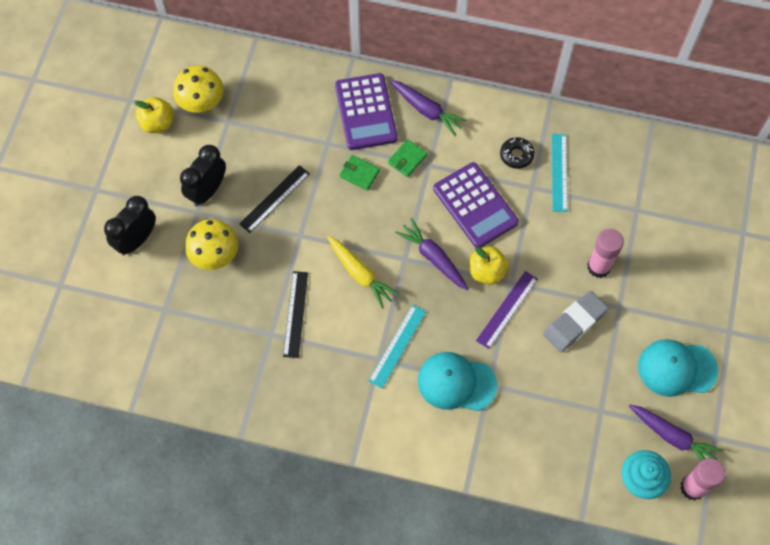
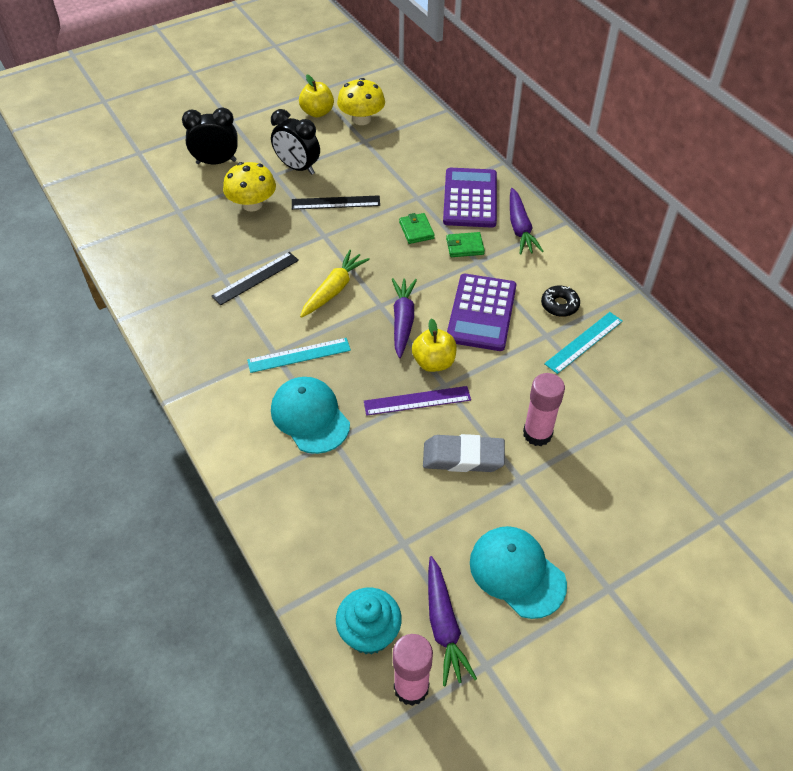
camera: 45 degrees right, 15 degrees down
black clock [180,145,226,207] -> black clock turned 135 degrees counterclockwise [271,109,320,175]
yellow carrot [327,236,400,309] -> yellow carrot turned 150 degrees counterclockwise [300,250,370,318]
purple calculator [335,73,397,150] -> purple calculator turned 150 degrees clockwise [443,168,497,228]

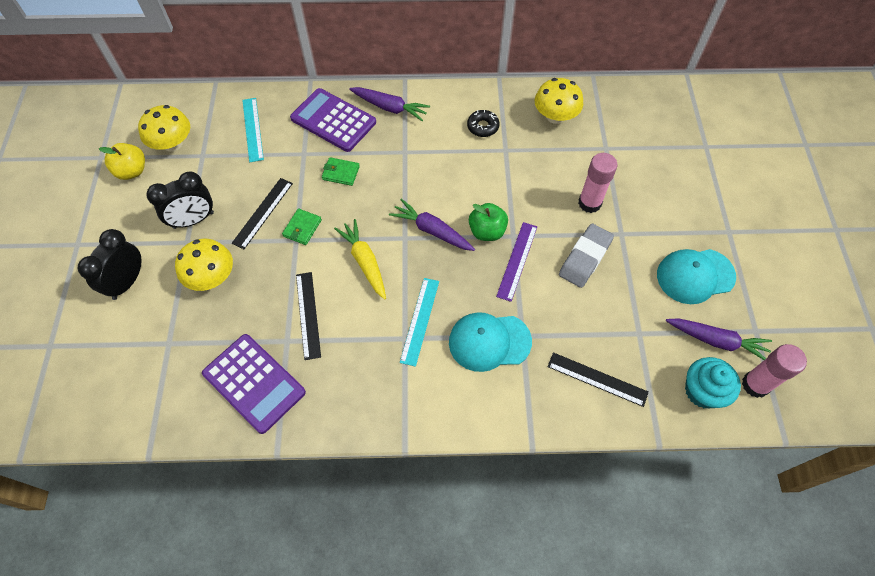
camera: 60 degrees left, 10 degrees up
yellow apple [412,318,457,372] -> green apple [469,203,508,241]
green wallet [446,232,485,257] -> green wallet moved to [282,209,322,245]
purple calculator [447,274,516,351] -> purple calculator moved to [202,334,306,434]
turquoise ruler [544,312,623,374] -> turquoise ruler moved to [242,98,264,162]
none -> yellow mushroom [535,78,583,124]
none -> black ruler [547,352,649,407]

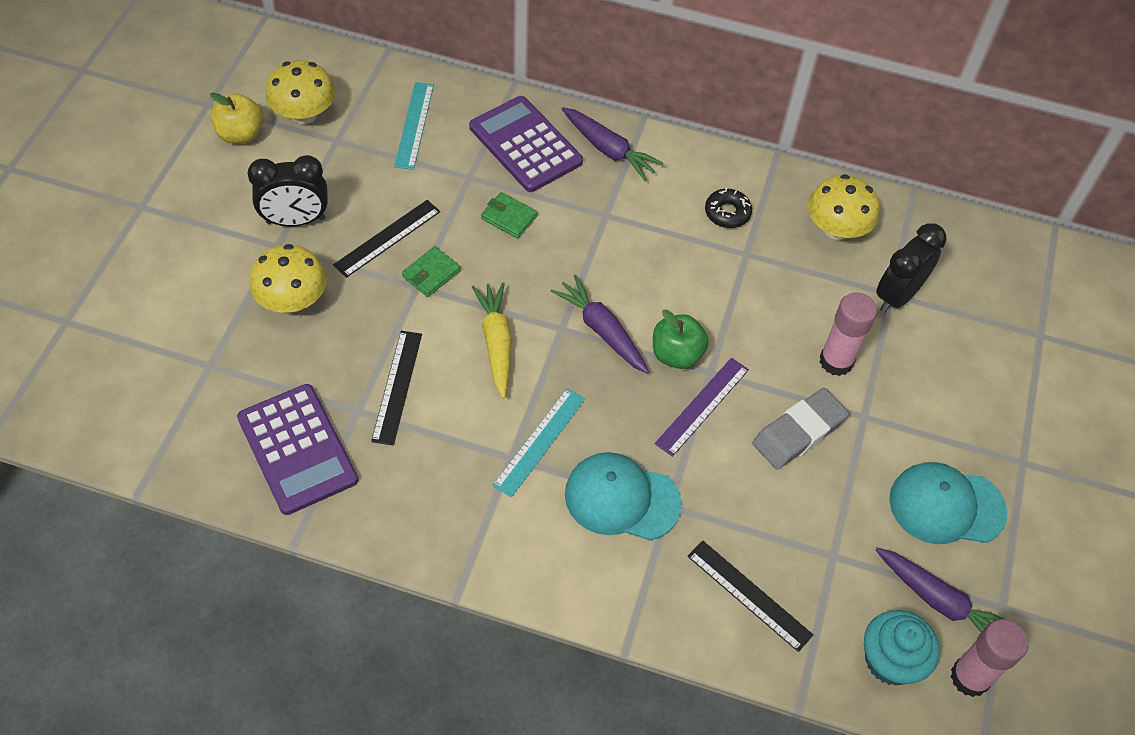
camera: 15 degrees right, 5 degrees down
black clock [78,229,142,300] -> black clock moved to [876,223,947,313]

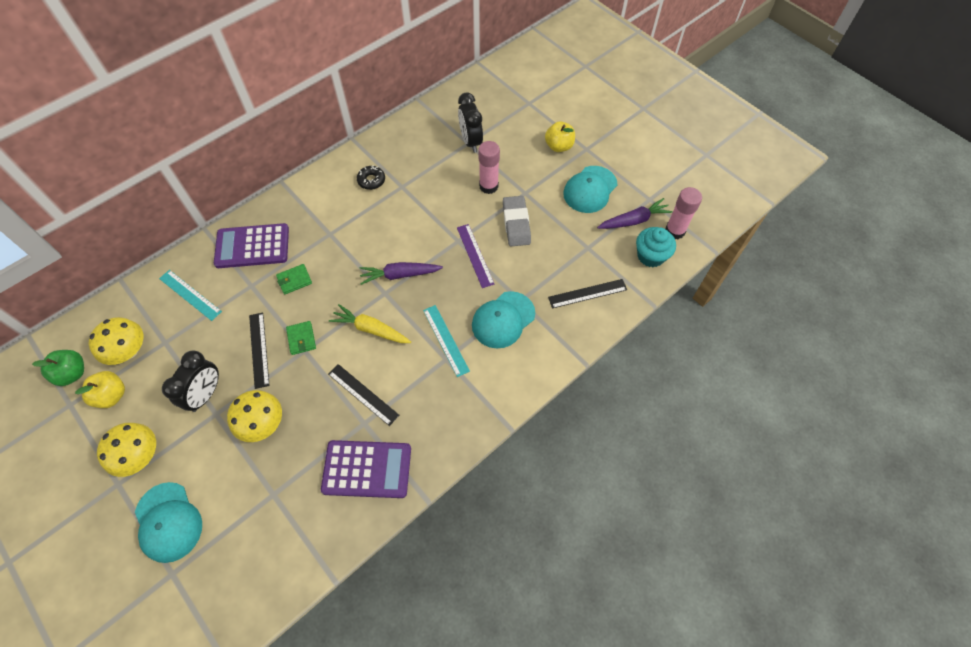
camera: 55 degrees left, 5 degrees up
purple carrot [562,107,664,181] -> none
green apple [653,310,709,369] -> green apple moved to [32,350,84,386]
yellow mushroom [808,174,879,240] -> yellow mushroom moved to [97,423,156,477]
none -> turquoise cap [135,482,202,563]
none -> yellow apple [545,121,575,152]

